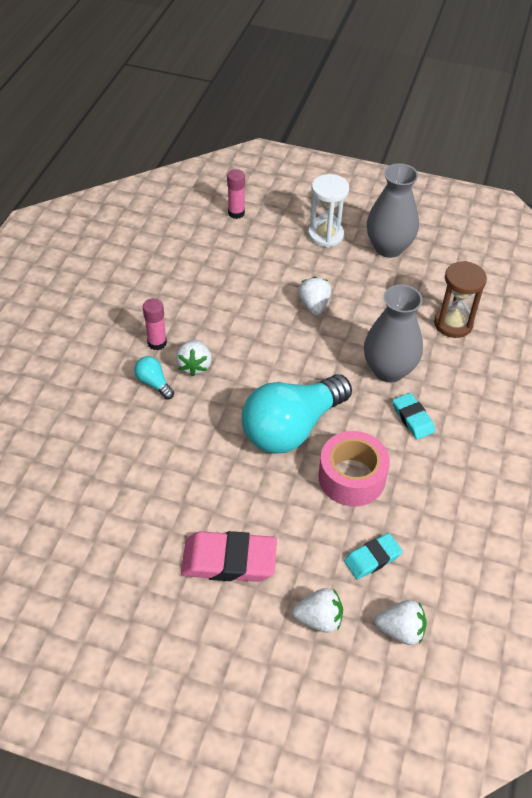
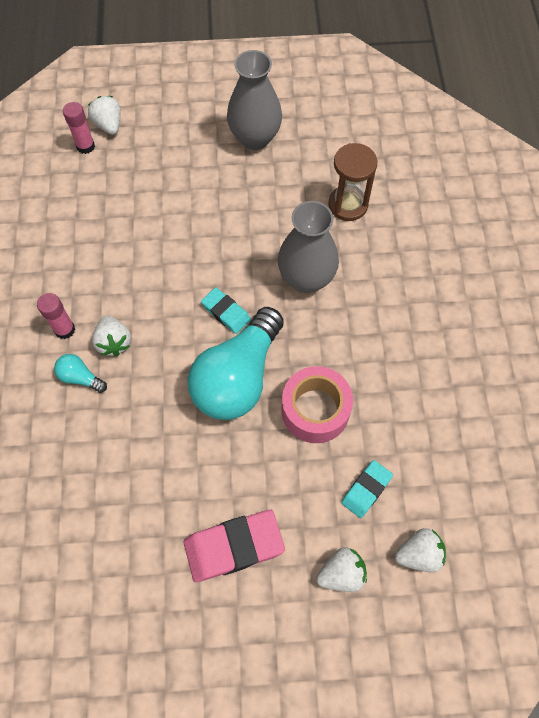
camera: 20 degrees left, 15 degrees up
white strawberry [298,277,331,316] -> white strawberry moved to [88,96,121,135]
white hourglass [308,174,349,247] -> none
turquoise eraser [393,393,435,440] -> turquoise eraser moved to [201,287,251,334]

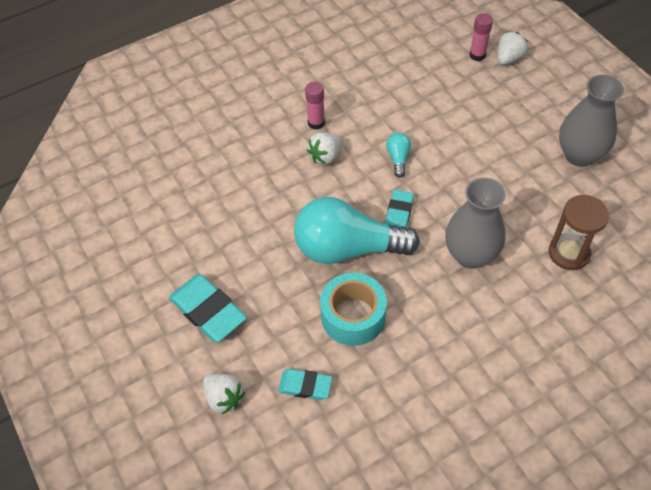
camera: 65 degrees right, 10 degrees down
turquoise light bulb [54,354,107,393] -> turquoise light bulb moved to [386,133,411,178]
pink eraser [184,510,285,582] -> turquoise eraser [169,274,247,342]
pink tape [282,366,353,443] -> turquoise tape [320,273,387,346]
white strawberry [395,528,446,572] -> none

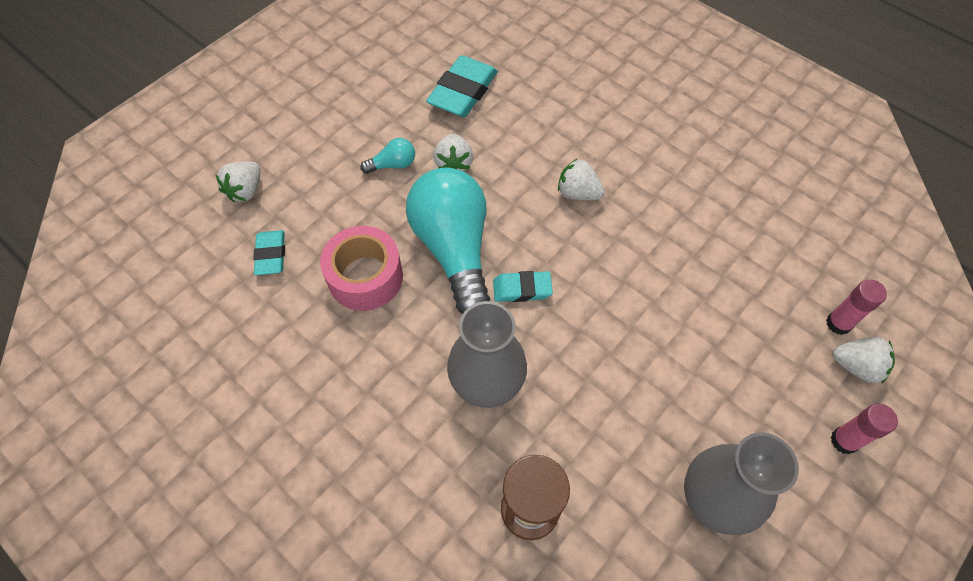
camera: 70 degrees right, 5 degrees up
turquoise eraser [169,274,247,342] -> turquoise eraser moved to [426,55,498,117]
pink glue stick [305,82,325,130] -> pink glue stick moved to [831,404,898,454]
turquoise tape [320,273,387,346] -> pink tape [320,226,403,311]
turquoise light bulb [386,133,411,178] -> turquoise light bulb moved to [360,138,415,174]
none -> white strawberry [433,134,473,171]

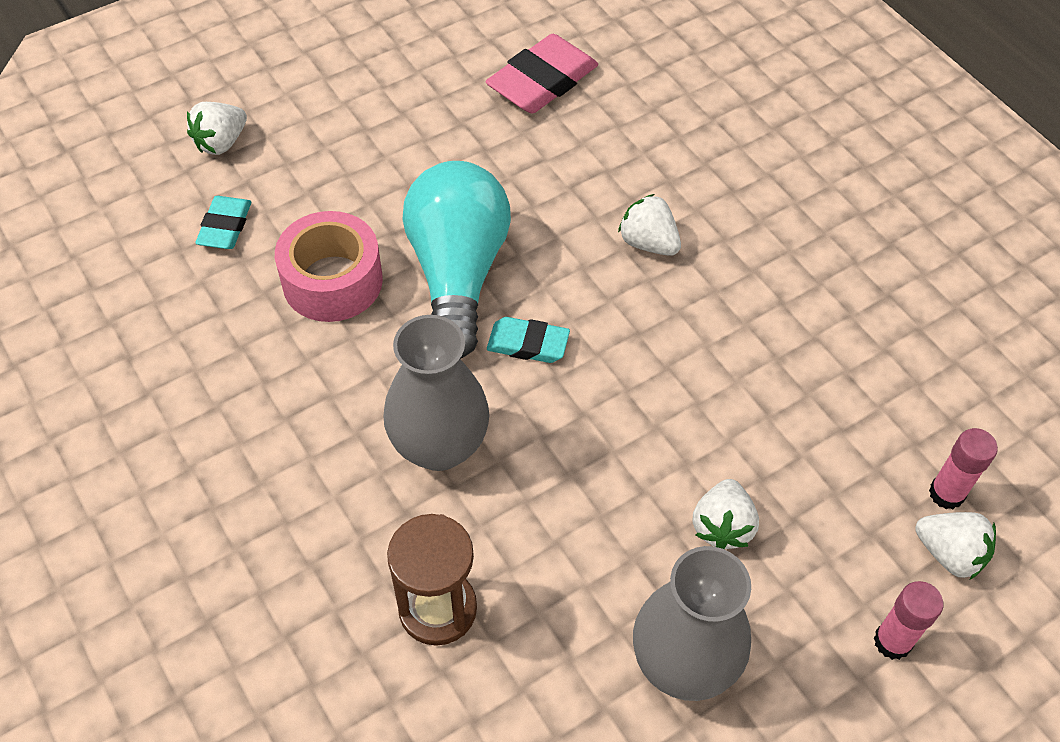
camera: 15 degrees right, 5 degrees down
turquoise light bulb [360,138,415,174] -> none
turquoise eraser [426,55,498,117] -> pink eraser [485,34,598,114]
white strawberry [433,134,473,171] -> white strawberry moved to [693,479,759,549]

